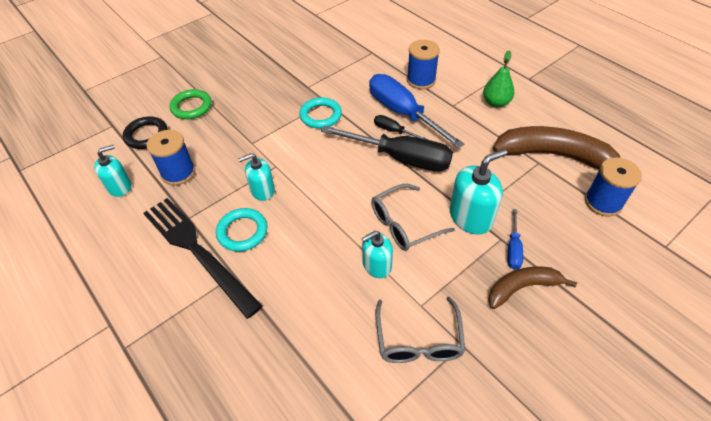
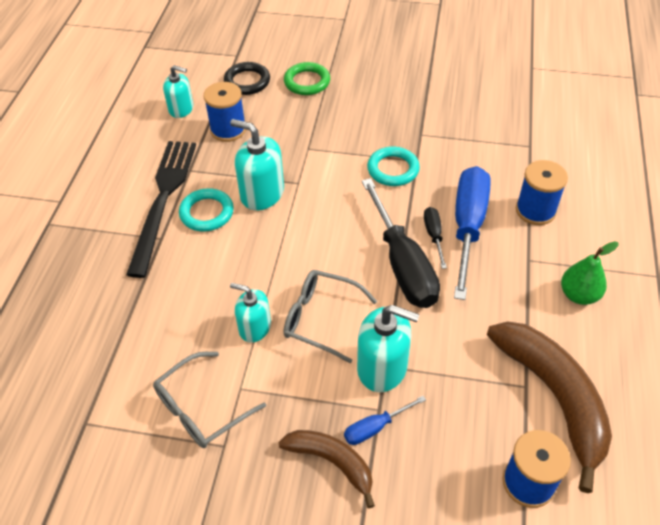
camera: 50 degrees right, 0 degrees up
turquoise soap dispenser [238,153,275,201] -> turquoise soap dispenser [230,119,284,211], size x1.53

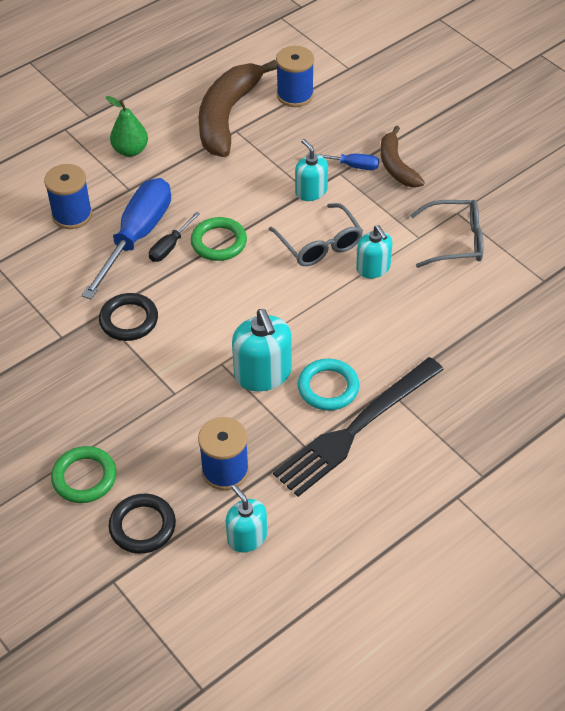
camera: 140 degrees left, 0 degrees up
turquoise soap dispenser [357,305,420,392] -> turquoise soap dispenser [295,139,328,201], size x0.65
black screwdriver [362,178,440,308] -> green ring [191,217,247,261]
turquoise ring [367,147,420,186] -> black ring [99,293,158,341]
blue screwdriver [454,166,491,300] -> blue screwdriver turned 150 degrees clockwise [82,178,171,299]

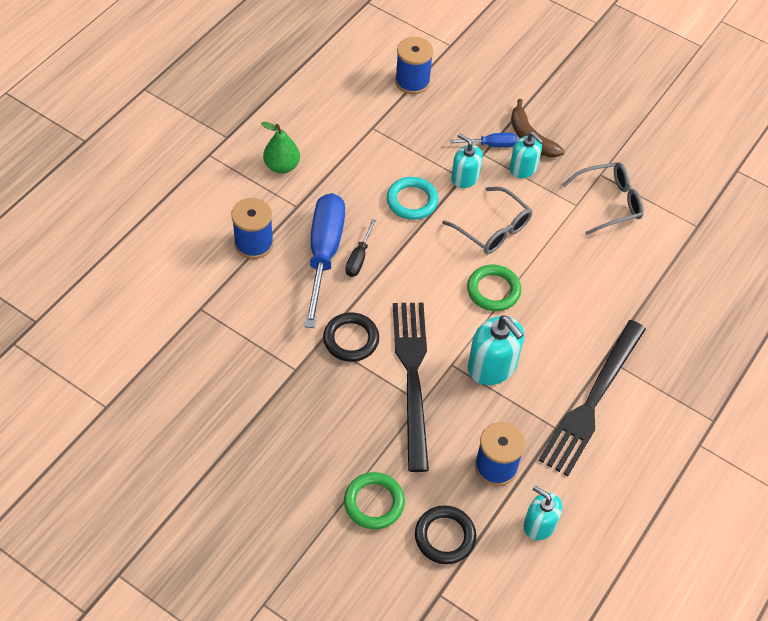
camera: 20 degrees left, 5 degrees up
green ring [191,217,247,261] -> green ring moved to [467,265,521,311]
brown banana [198,60,277,157] -> none
turquoise ring [298,359,359,410] -> turquoise ring moved to [387,177,438,220]
turquoise soap dispenser [356,225,393,278] -> turquoise soap dispenser moved to [510,132,544,178]
none -> black fork [393,303,429,472]

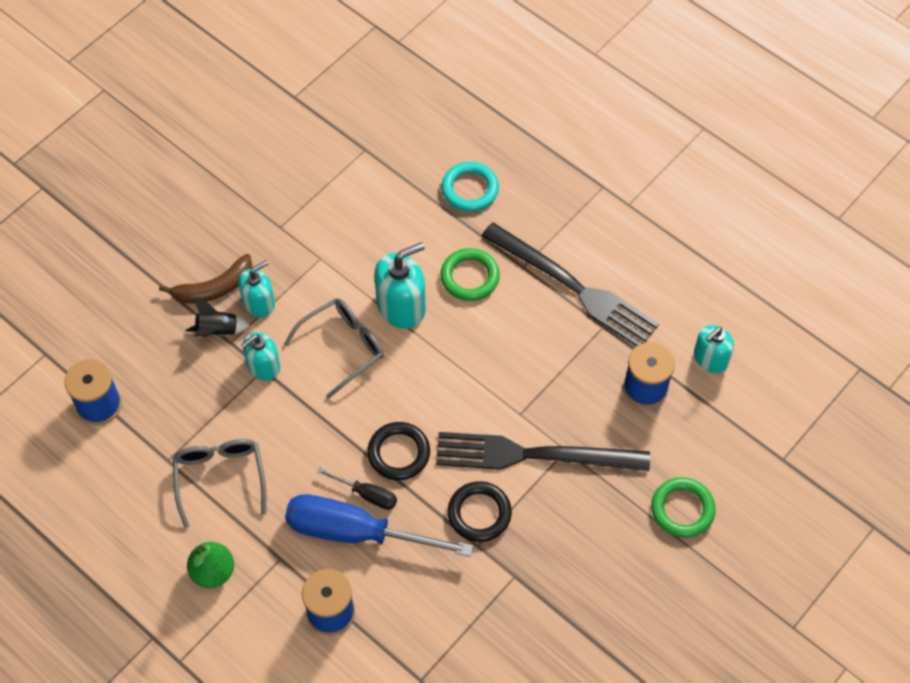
camera: 80 degrees left, 5 degrees up
turquoise ring [387,177,438,220] -> turquoise ring moved to [442,162,499,212]
black ring [415,505,476,564] -> black ring moved to [367,422,430,480]
blue screwdriver [450,133,518,147] -> black rocket [185,298,250,337]
green ring [467,265,521,311] -> green ring moved to [440,248,500,301]
turquoise soap dispenser [468,316,524,385] -> turquoise soap dispenser moved to [374,242,426,329]
grey glasses [562,162,644,235] -> grey glasses moved to [173,439,266,528]

